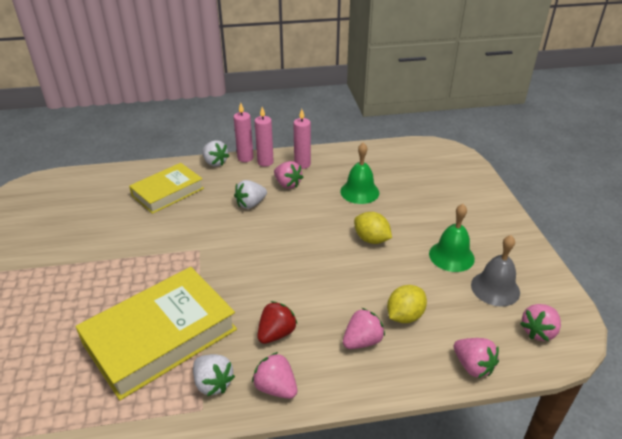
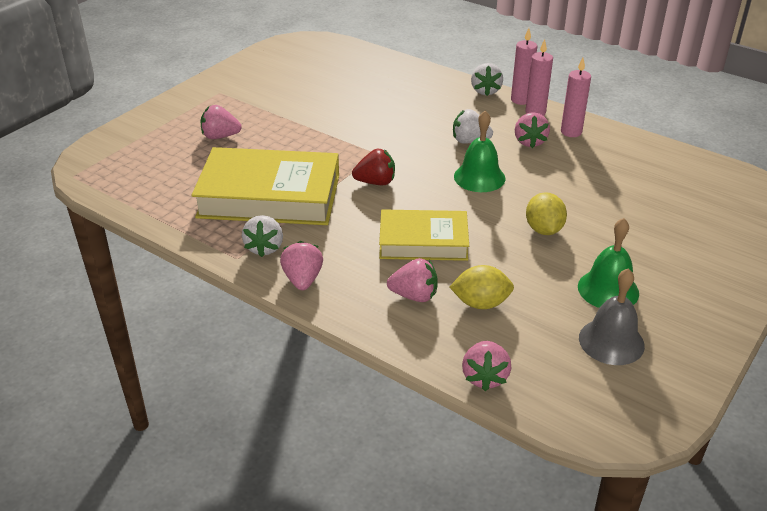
camera: 45 degrees right, 0 degrees up
yellow book [129,163,204,214] -> yellow book moved to [379,209,469,261]
red strawberry [257,301,298,344] -> red strawberry moved to [352,149,395,185]
green bell [340,142,379,204] -> green bell moved to [454,111,505,192]
pink strawberry [520,304,561,341] -> pink strawberry moved to [201,105,242,139]

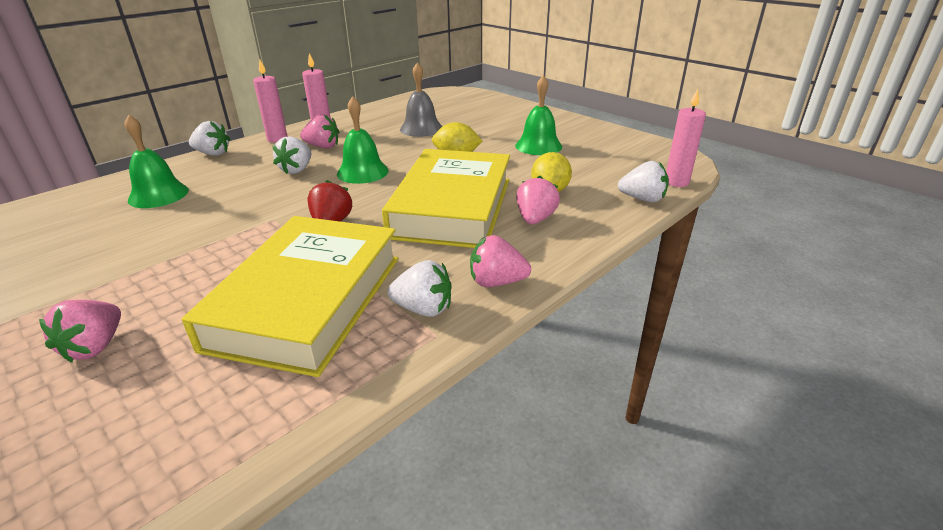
camera: 80 degrees left, 5 degrees down
yellow book [379,209,469,261] -> yellow book [382,149,510,248], size x1.60
pink strawberry [462,341,512,391] -> white strawberry [618,161,669,202]
pink candle [511,28,537,105] -> pink candle moved to [666,89,706,187]
grey bell [579,268,645,365] -> grey bell moved to [400,63,442,137]
none -> green bell [125,115,189,208]

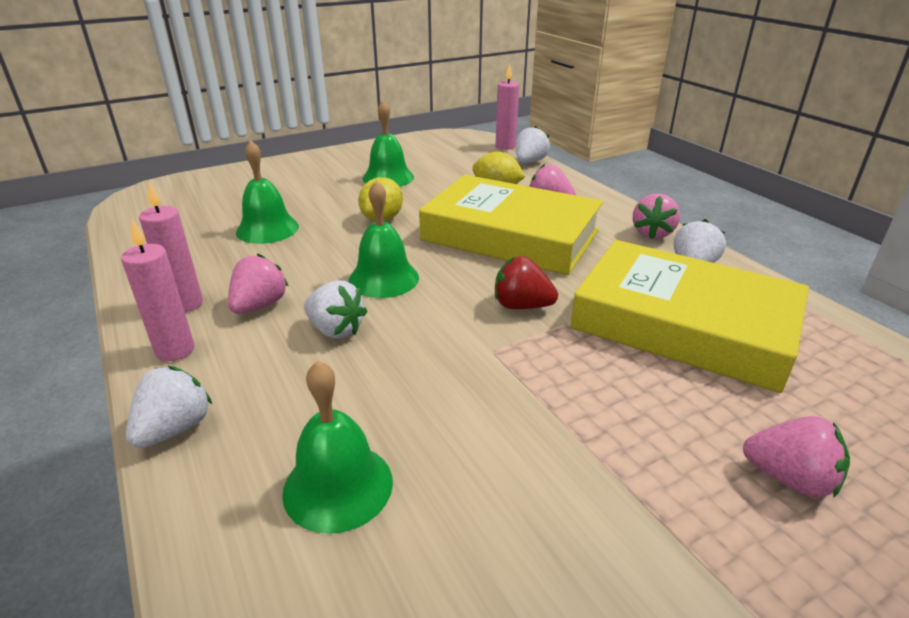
camera: 75 degrees left, 0 degrees up
grey bell [400,63,442,137] -> green bell [236,140,299,244]

